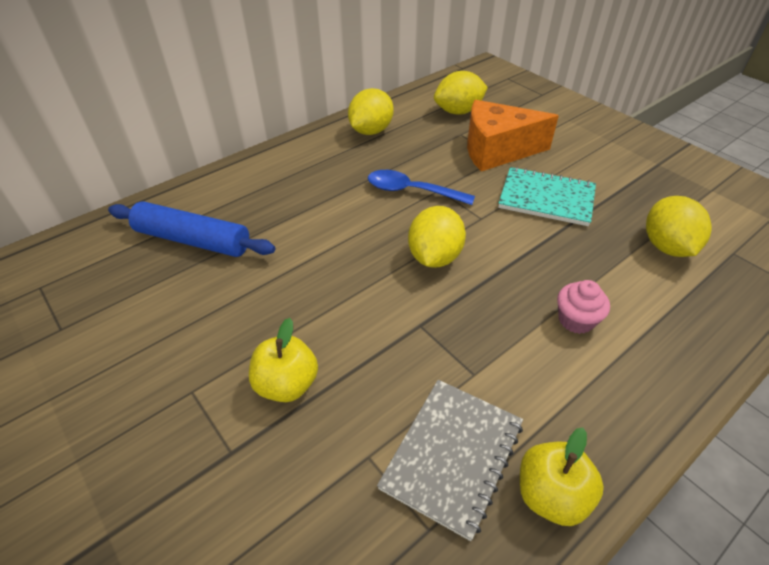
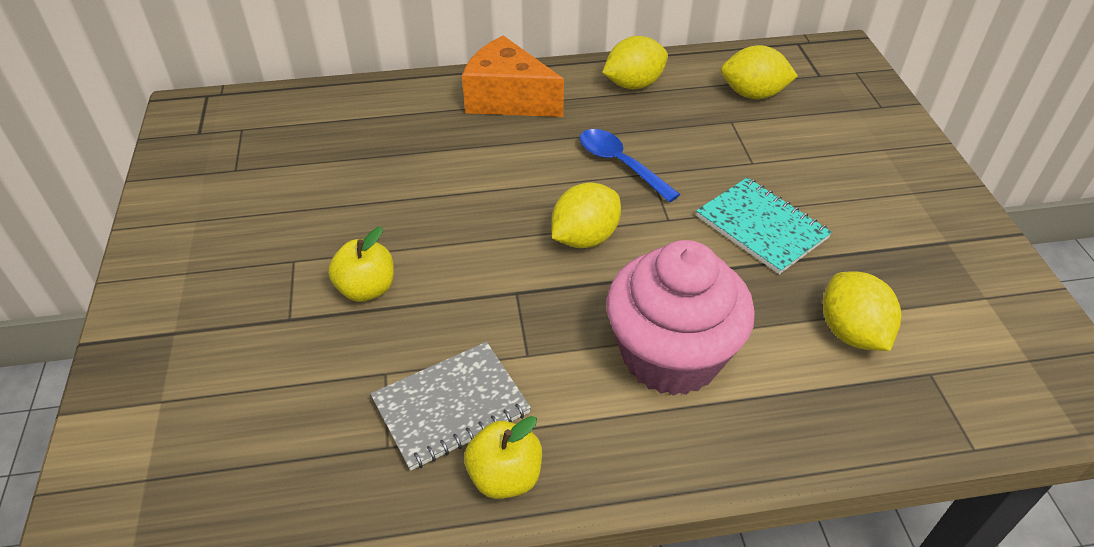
camera: 30 degrees right, 0 degrees up
blue rolling pin [108,201,275,257] -> none
orange cheese [467,100,559,171] -> orange cheese moved to [462,35,564,117]
pink cupcake [557,280,610,334] -> pink cupcake [606,240,755,396], size x2.46
yellow lemon [646,196,712,257] -> yellow lemon turned 45 degrees counterclockwise [823,271,901,351]

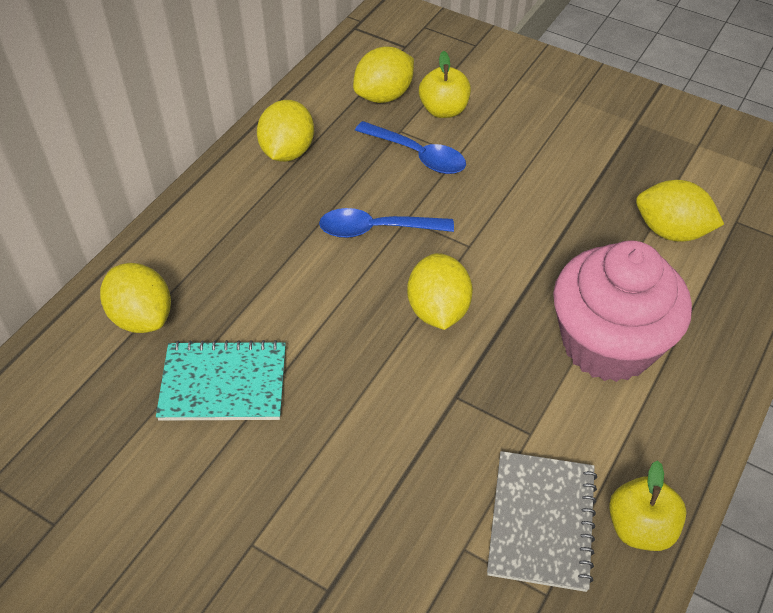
camera: 50 degrees left, 5 degrees up
yellow apple [328,227,394,302] -> yellow apple moved to [419,51,471,118]
orange cheese [462,35,564,117] -> none
turquoise notebook [696,177,832,274] -> turquoise notebook moved to [156,340,286,421]
none -> yellow lemon [100,263,171,333]
none -> blue spoon [355,121,466,174]

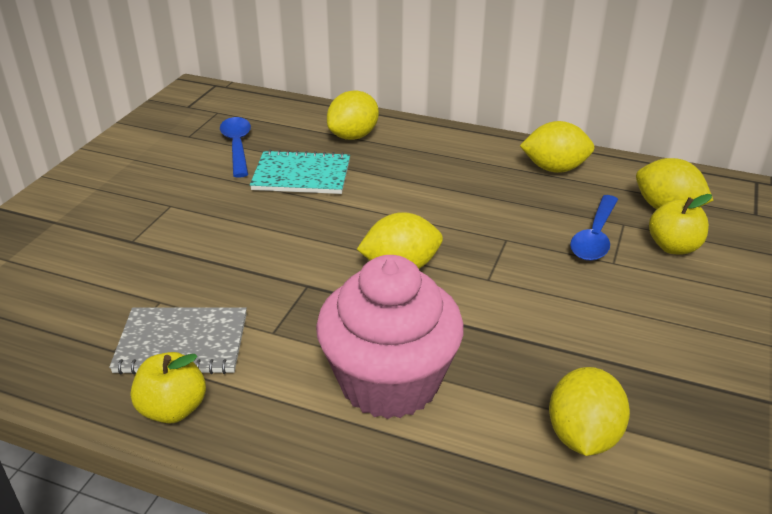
camera: 80 degrees right, 15 degrees down
turquoise notebook [156,340,286,421] -> turquoise notebook turned 75 degrees counterclockwise [250,150,350,194]
blue spoon [319,208,454,238] -> blue spoon moved to [220,117,251,178]

